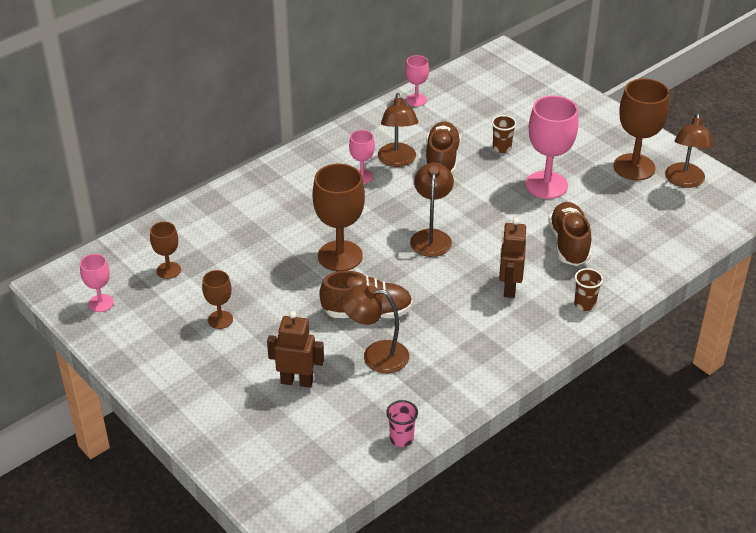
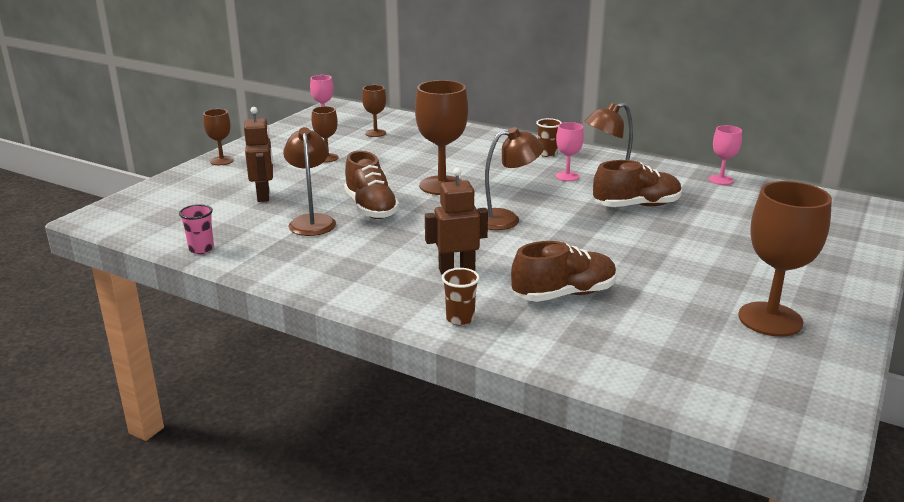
camera: 70 degrees right, 15 degrees down
brown cup [492,115,517,153] -> brown cup moved to [536,118,562,157]
pink goblet [526,96,579,199] -> none
brown lamp [665,113,714,188] -> none
none -> brown goblet [203,109,234,165]

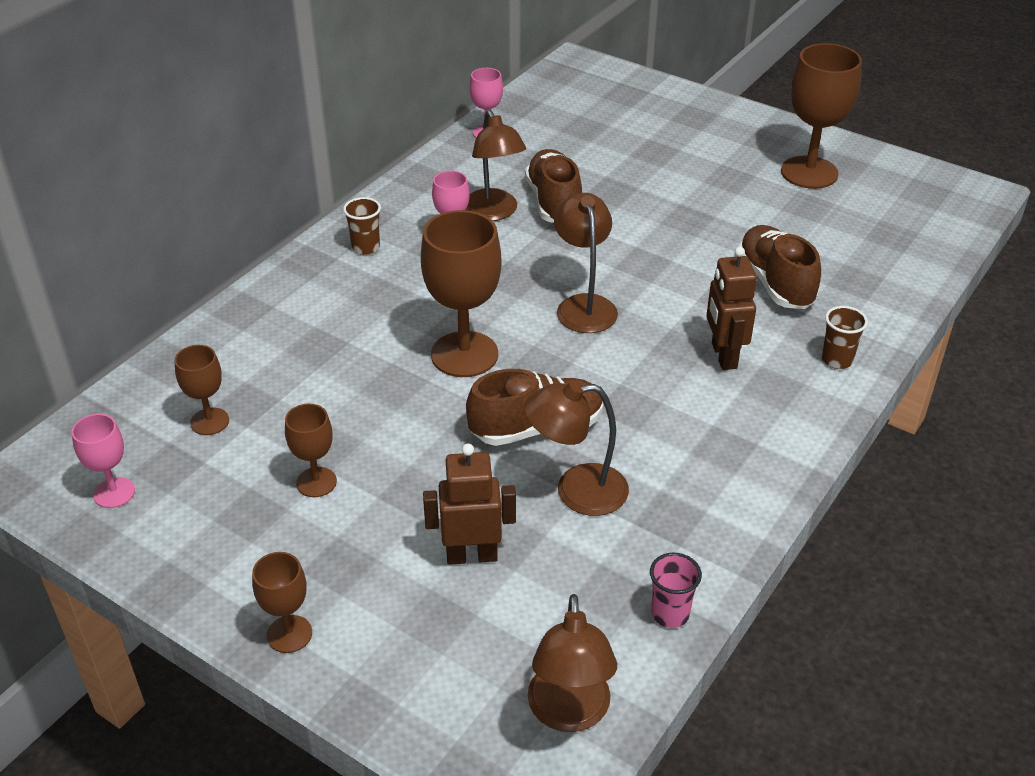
camera: 85 degrees left, 15 degrees up
none -> brown lamp [528,594,617,732]

